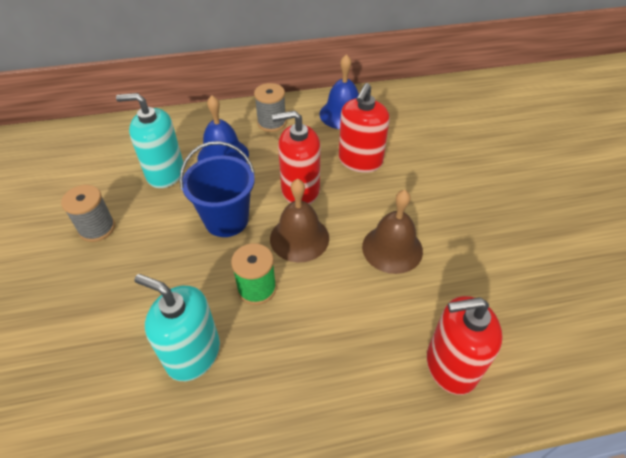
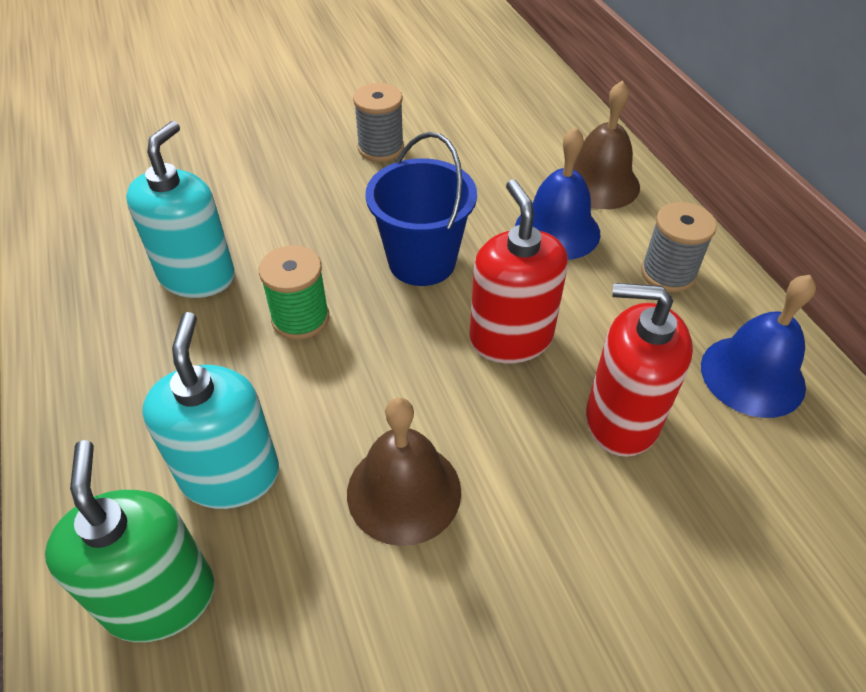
camera: 80 degrees right, 0 degrees up
turquoise soap dispenser [116,93,183,188] -> turquoise soap dispenser moved to [142,312,279,509]
brown bell [270,179,329,263] -> brown bell moved to [573,80,640,209]
red soap dispenser [427,296,503,395] -> green soap dispenser [45,440,215,642]

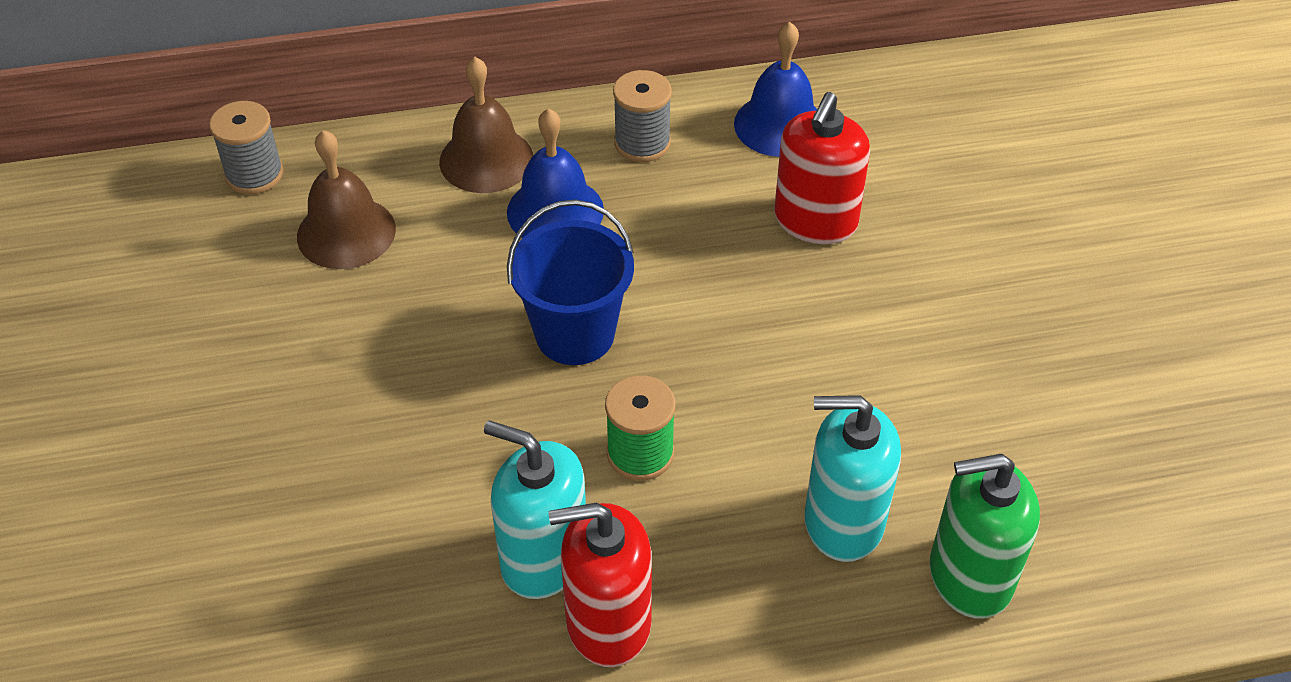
camera: 80 degrees left, 0 degrees up
brown bell [347,398,461,546] -> brown bell moved to [297,130,396,269]
grey spool [353,83,404,162] -> grey spool moved to [209,101,284,194]
red soap dispenser [469,179,568,363] -> red soap dispenser moved to [549,503,652,667]

